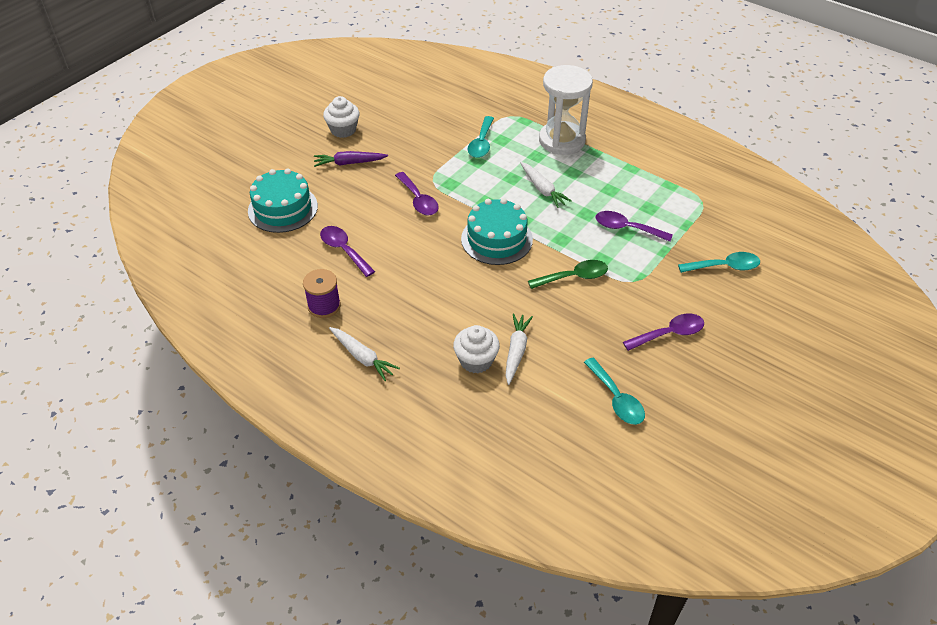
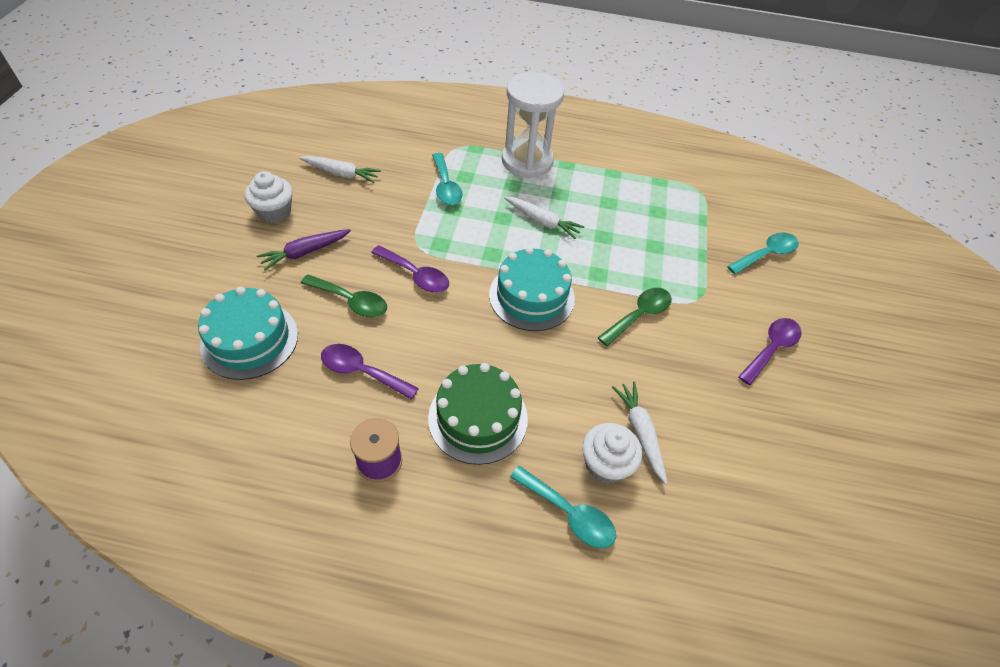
camera: 30 degrees left, 5 degrees up
white carrot [329,327,400,381] -> white carrot moved to [299,156,381,183]
turquoise spoon [584,358,645,425] -> turquoise spoon moved to [510,466,616,548]
purple spoon [596,211,673,242] -> none
none -> green spoon [301,275,387,318]
none -> green cake [428,363,528,465]

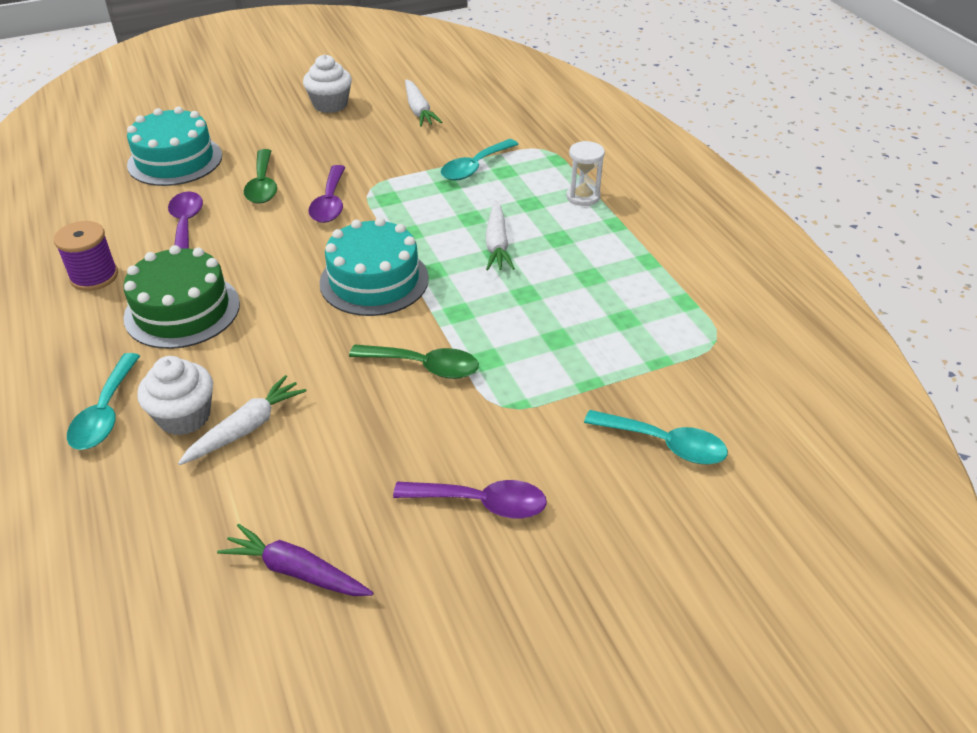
camera: 60 degrees right, 10 degrees down
purple carrot [257,229,351,271] -> purple carrot moved to [217,524,374,596]
white hourglass [502,72,564,178] -> white hourglass [566,141,605,206], size x0.48

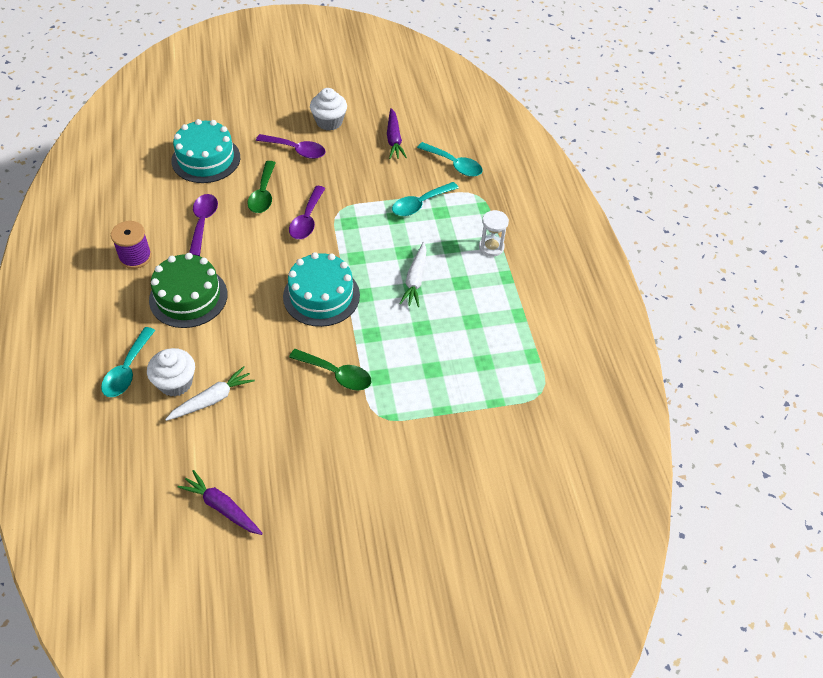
camera: 10 degrees right, 10 degrees up
purple spoon [393,480,547,519] -> purple spoon moved to [256,134,326,159]
white carrot [405,79,442,127] -> purple carrot [387,108,407,159]
turquoise spoon [584,410,728,464] -> turquoise spoon moved to [417,142,482,177]

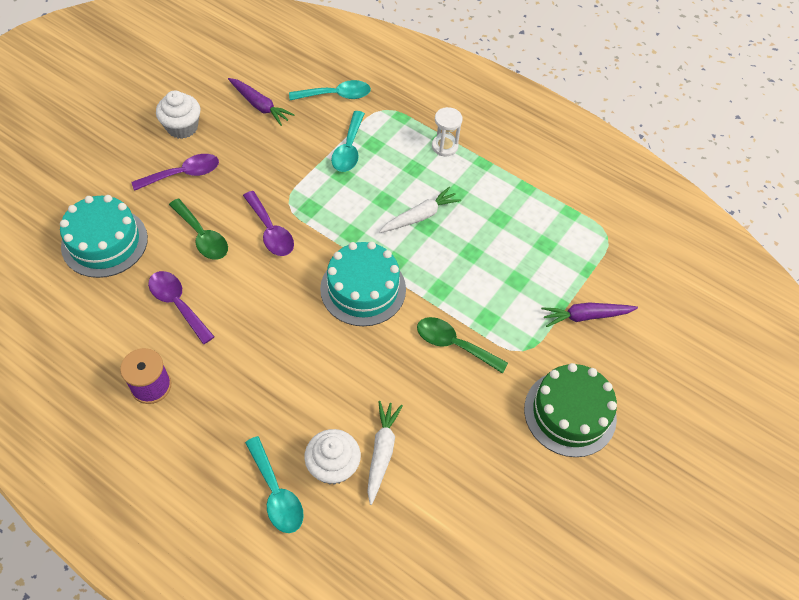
camera: 45 degrees left, 5 degrees up
green cake [149,253,227,328] -> green cake moved to [524,363,617,457]
purple carrot [178,470,263,535] -> purple carrot moved to [541,302,638,327]
green spoon [289,349,372,391] -> green spoon turned 135 degrees counterclockwise [417,317,508,374]
white carrot [399,242,427,307] -> white carrot turned 90 degrees counterclockwise [379,187,461,233]

